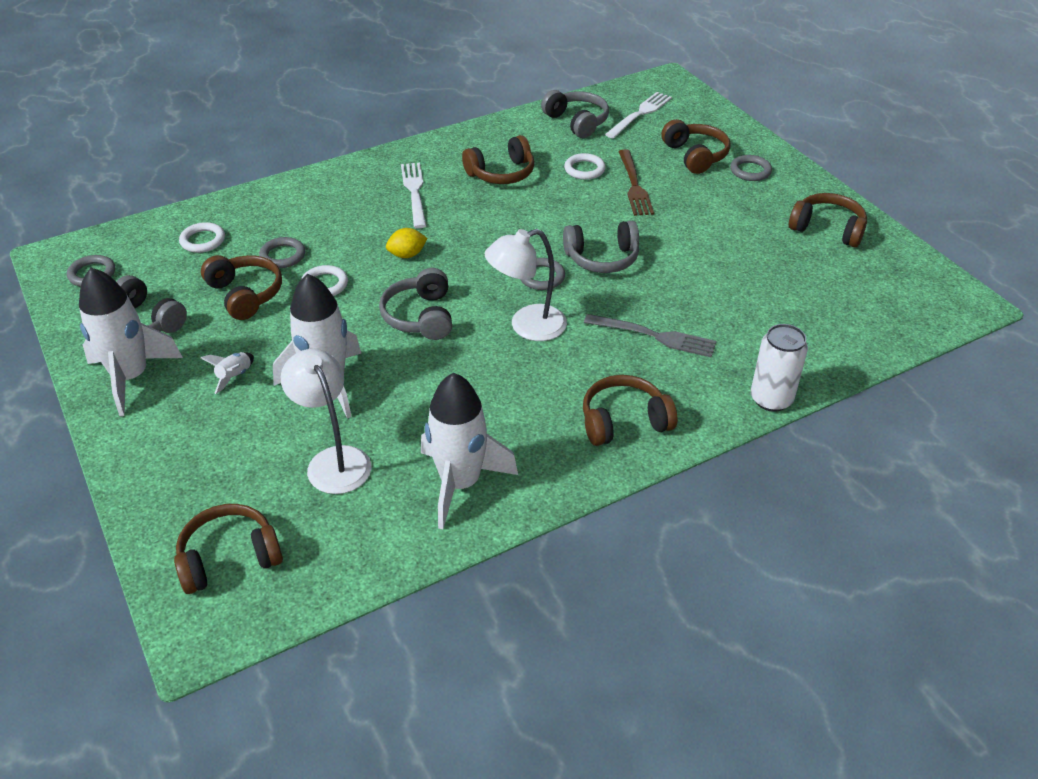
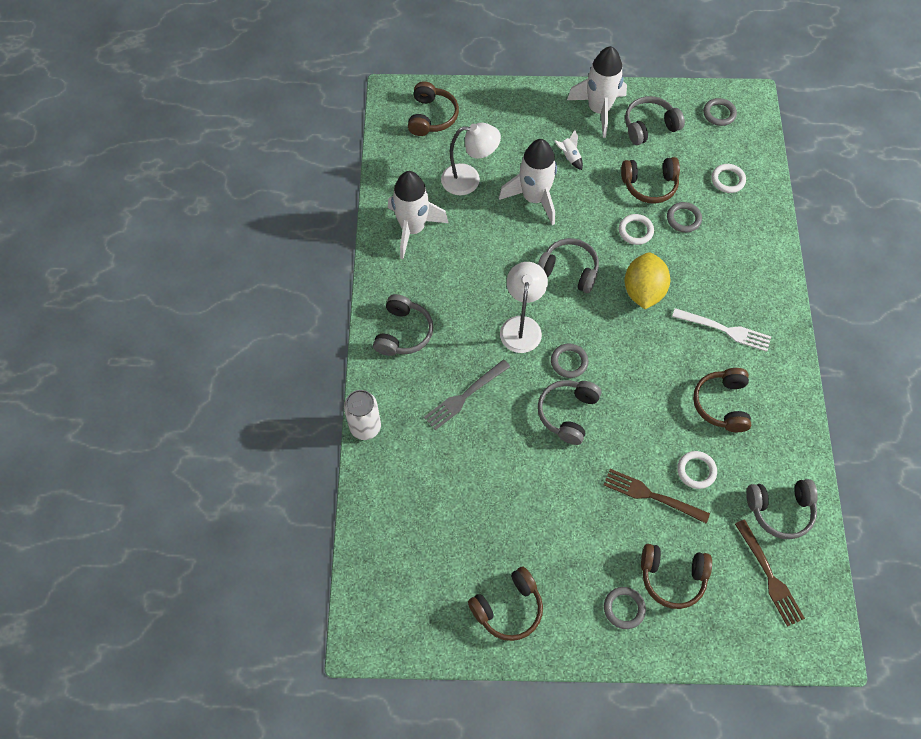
camera: 120 degrees right, 20 degrees up
yellow lemon [386,228,427,258] -> yellow lemon [625,252,670,309], size x1.86
brown headphones [583,375,677,446] -> grey headphones [373,294,433,356]
white fork [605,92,672,139] -> brown fork [735,519,805,627]

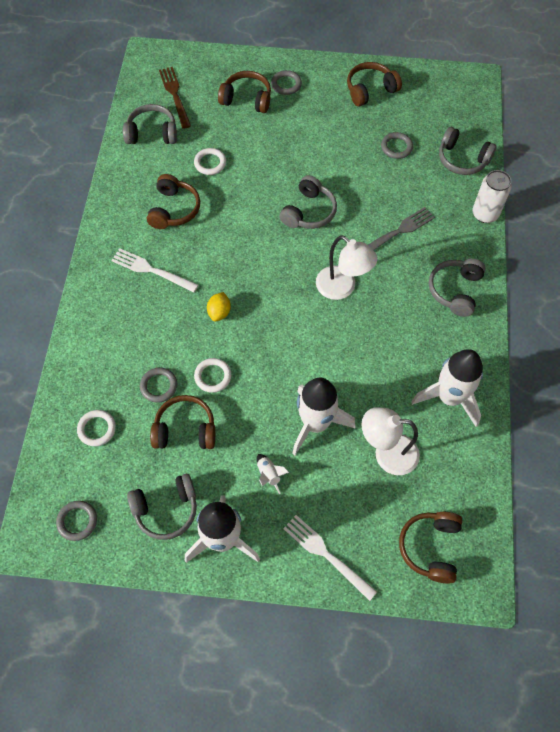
camera: 175 degrees left, 0 degrees up
white lamp [500,262,548,353] -> white lamp turned 60 degrees counterclockwise [316,235,378,300]
grey headphones [538,238,599,293] -> grey headphones moved to [439,127,497,175]
grey ring [551,343,589,378] -> grey ring moved to [381,132,413,159]
brown fork [604,469,710,523] -> none
yellow lemon [625,252,670,309] -> yellow lemon [207,292,231,322], size x0.54
none -> white fork [283,515,377,601]

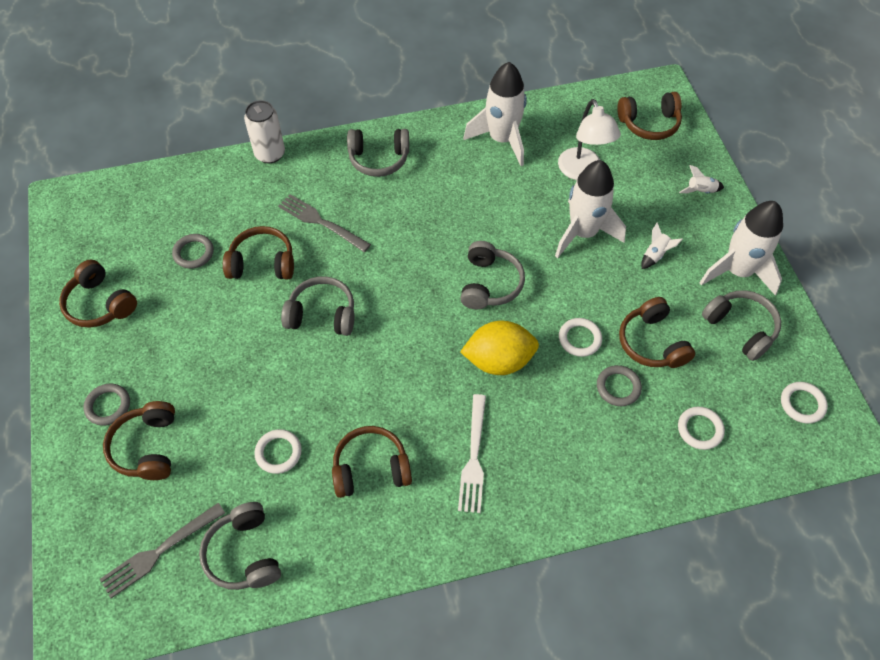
camera: 110 degrees left, 5 degrees down
grey ring [56,501,97,541] -> white ring [781,382,828,424]
brown fork [159,67,191,129] -> grey fork [100,503,225,598]
yellow lemon [207,292,231,322] -> yellow lemon [460,321,539,375], size x1.86
white fork [283,515,377,601] -> white rocket [679,165,724,194]
white lamp [316,235,378,300] -> none
grey headphones [439,127,497,175] -> grey headphones moved to [460,241,525,309]
none -> brown headphones [223,226,294,279]

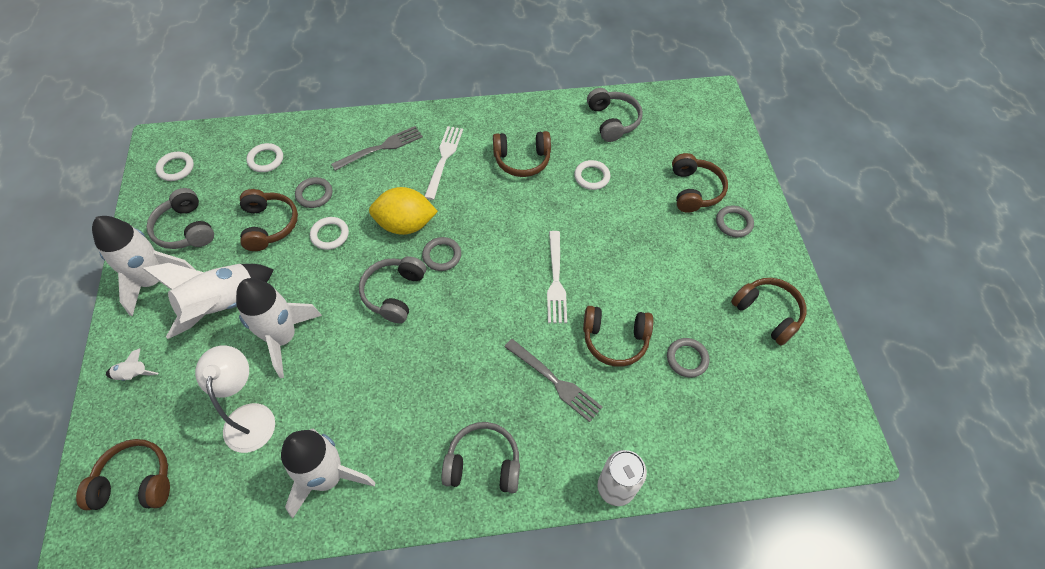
camera: 175 degrees left, 0 degrees up
grey fork [100,503,225,598] -> grey fork moved to [331,126,423,171]
grey headphones [281,277,355,336] -> white fork [547,231,567,323]
white rocket [641,223,683,269] -> white rocket [142,263,274,339], size x2.43
none -> grey ring [422,237,461,271]

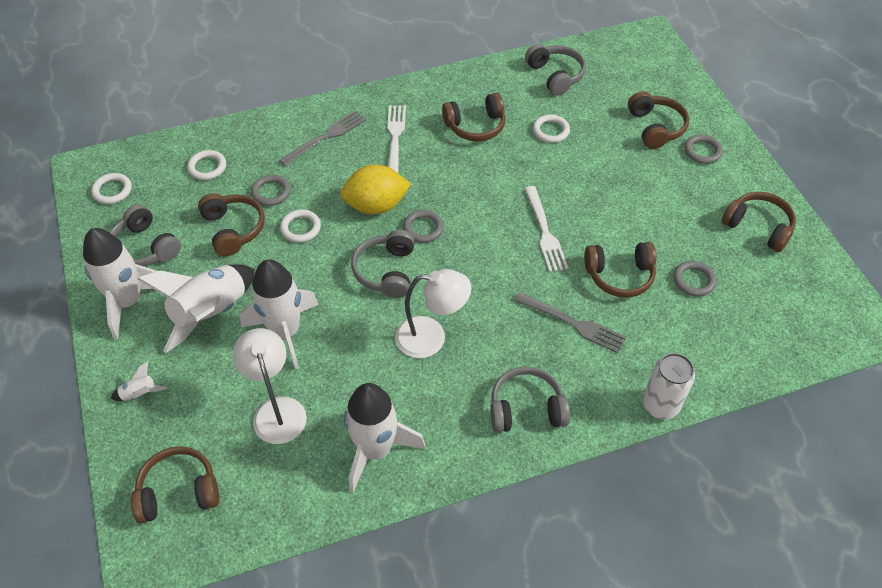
camera: 10 degrees left, 5 degrees down
none -> white lamp [395,269,471,358]

